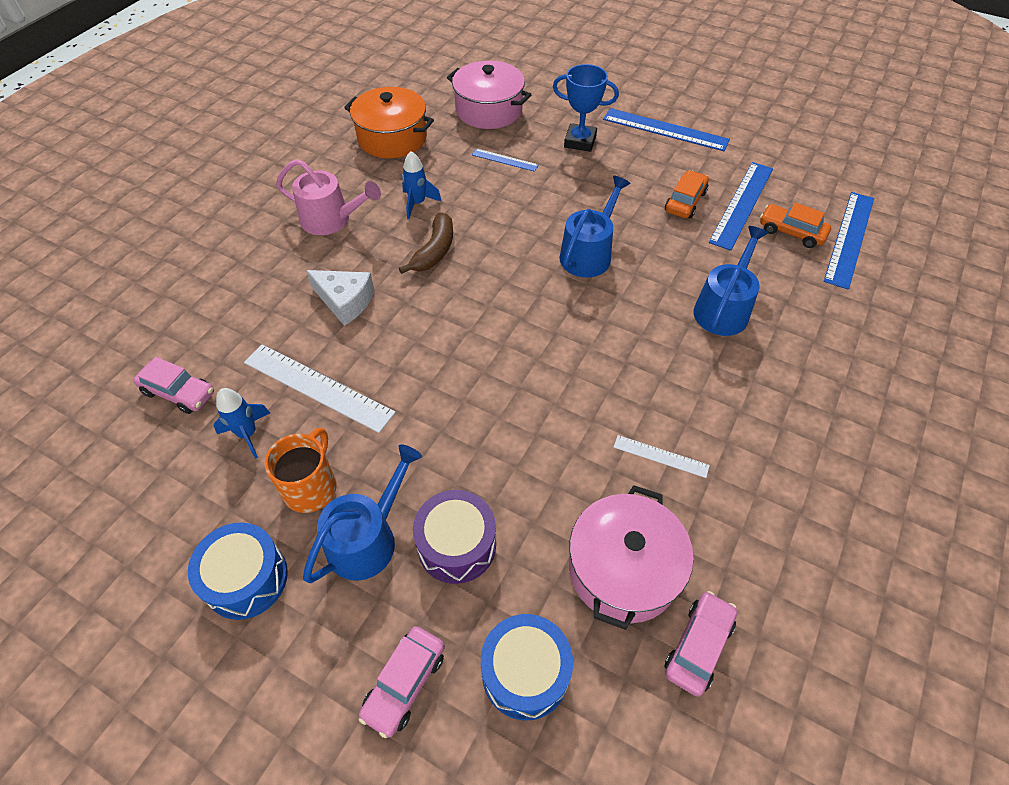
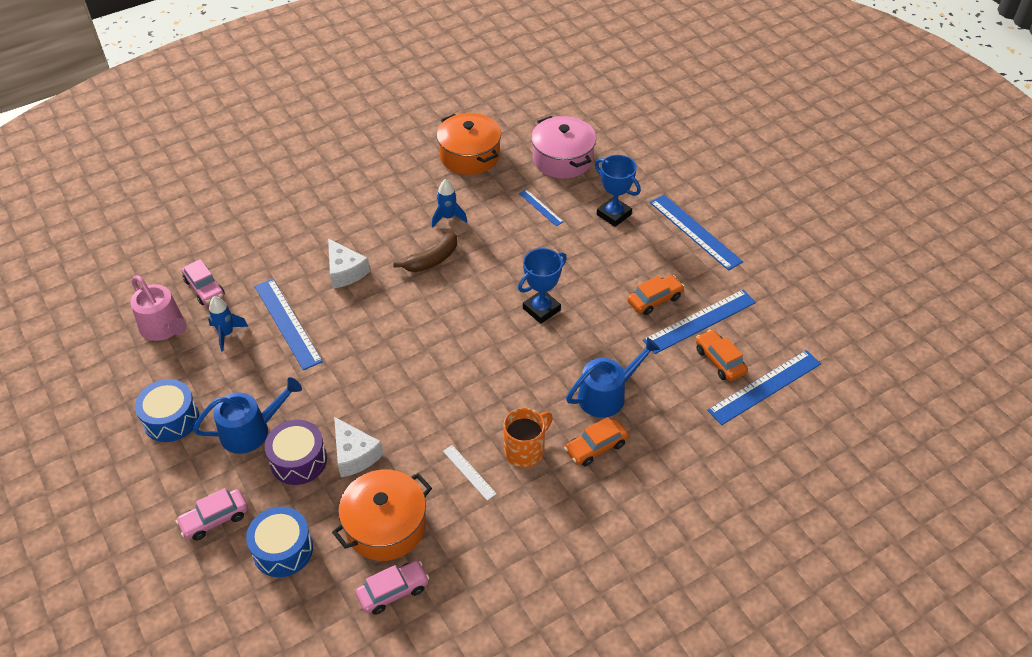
camera: 30 degrees right, 5 degrees down
white ruler [244,345,396,433] -> blue ruler [254,279,323,370]
orange mug [265,428,337,513] -> orange mug moved to [503,408,553,468]
pink watering can [276,159,381,235] -> pink watering can moved to [130,275,187,341]
blue watering can [560,175,631,278] -> blue trophy [518,248,567,324]
pink pot [569,485,694,630] -> orange pot [332,469,432,561]
none -> white cheese [334,417,383,477]
none -> orange car [564,417,629,466]

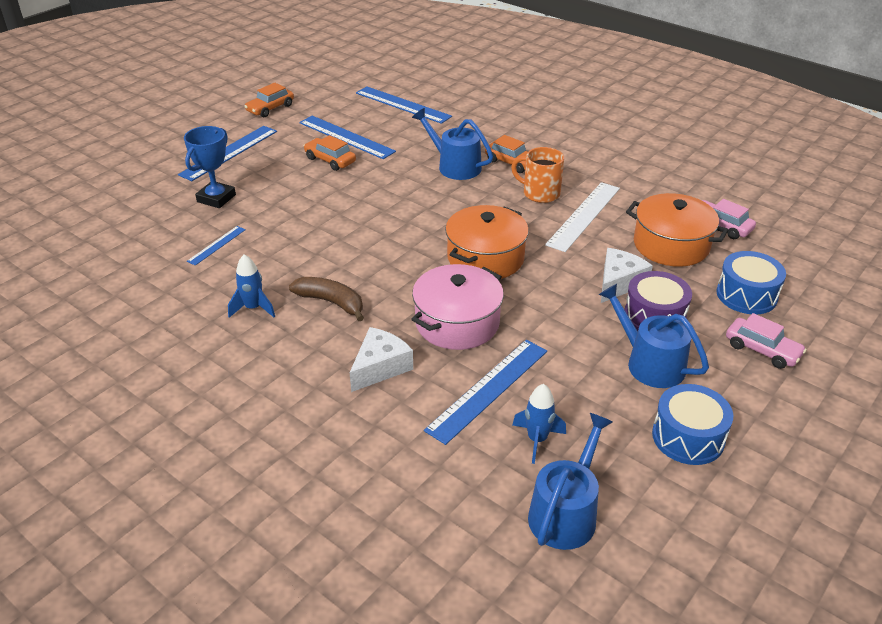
camera: 110 degrees left, 10 degrees down
pink watering can [130,275,187,341] -> blue watering can [528,413,613,550]
pink car [182,259,225,305] -> none
orange pot [436,113,501,175] -> orange pot moved to [445,205,529,279]
white ruler [443,445,497,501] -> white ruler [545,182,620,252], size x1.92
blue trophy [518,248,567,324] -> none
pink pot [531,116,596,178] -> pink pot moved to [411,264,504,350]
orange car [696,330,748,381] -> orange car moved to [244,83,294,117]

